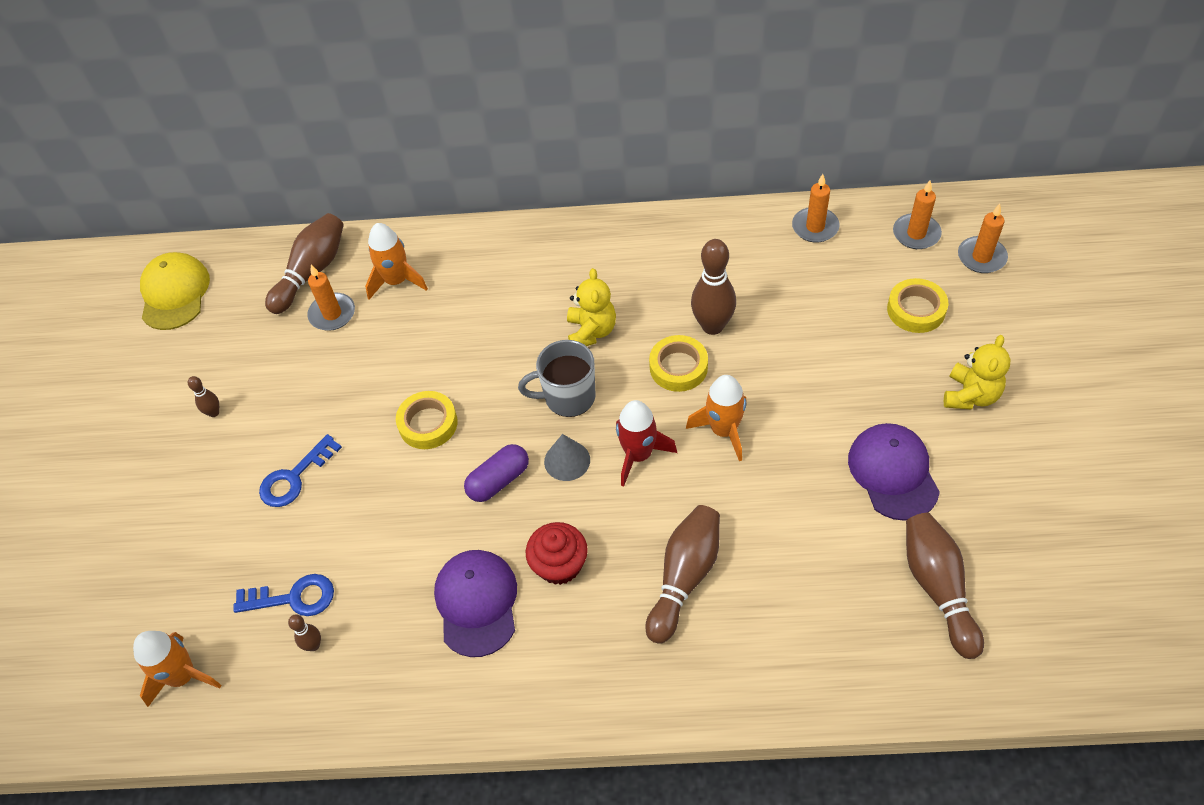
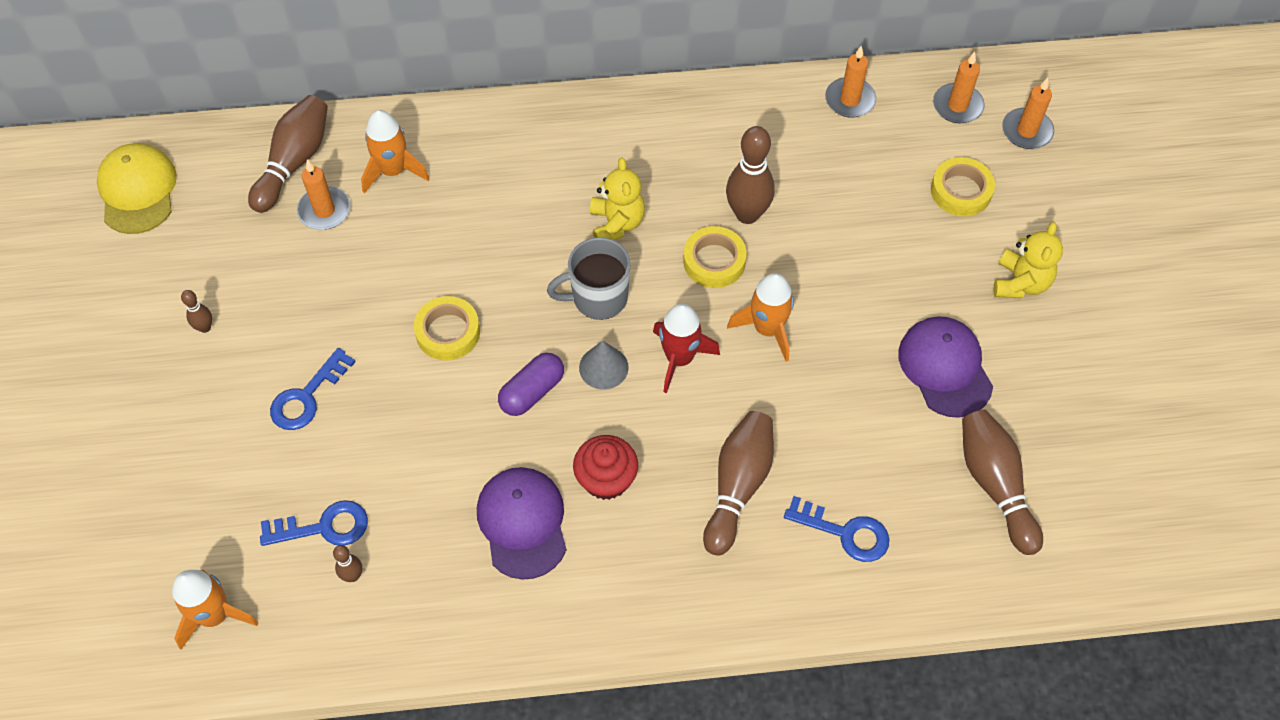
camera: 10 degrees left, 5 degrees up
none -> blue key [784,496,889,562]

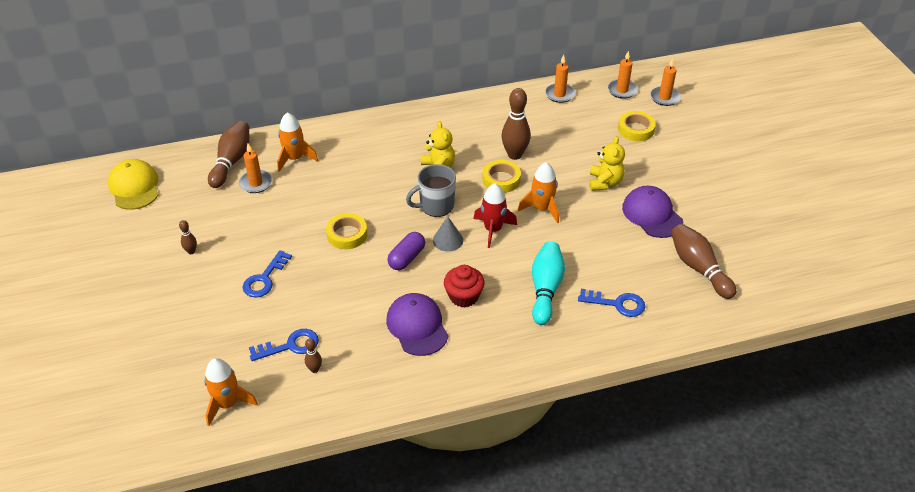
camera: 10 degrees left, 15 degrees down
brown bowling pin [703,411,774,555] -> turquoise bowling pin [532,241,565,325]
yellow teddy bear [993,222,1063,298] -> yellow teddy bear moved to [589,136,625,191]

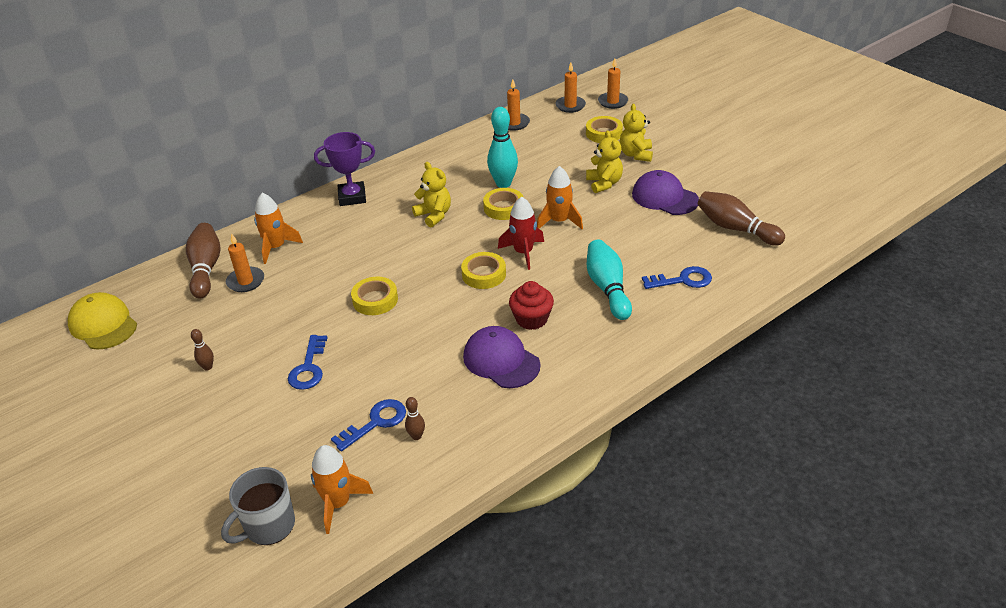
camera: 20 degrees left, 5 degrees down
purple capsule [387,232,425,270] -> none
grey mug [406,164,456,217] -> grey mug moved to [221,467,295,545]
grey cone [433,217,463,252] -> yellow tape [461,252,506,289]
brown bowling pin [501,88,531,160] -> turquoise bowling pin [487,107,518,188]
none -> purple trophy [314,132,375,206]
none -> yellow teddy bear [620,104,653,162]

